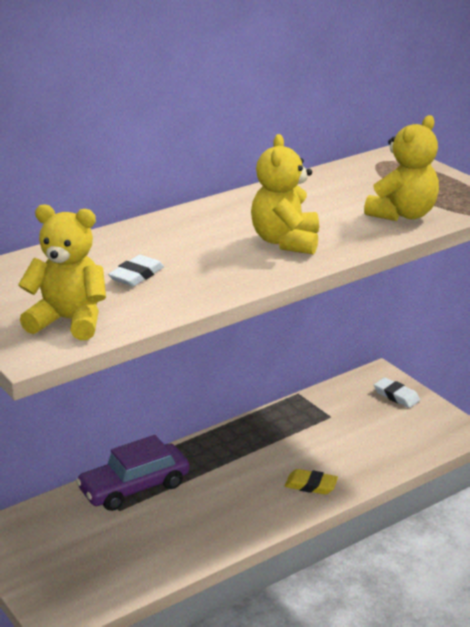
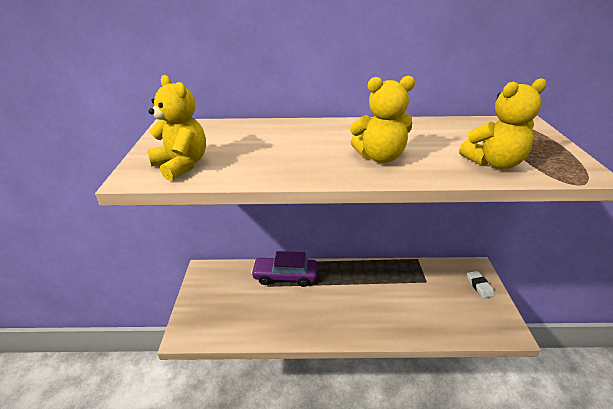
camera: 35 degrees right, 5 degrees up
white eraser [108,255,164,287] -> none
yellow teddy bear [251,134,319,255] -> yellow teddy bear turned 135 degrees counterclockwise [350,76,415,163]
yellow eraser [285,469,338,495] -> none

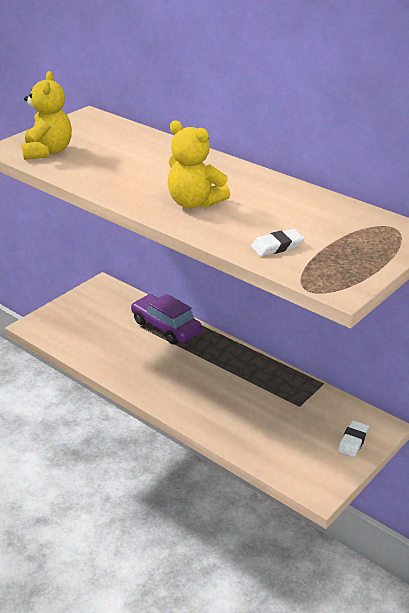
camera: 40 degrees right, 0 degrees up
yellow teddy bear [459,78,547,169] -> white eraser [251,229,305,256]

